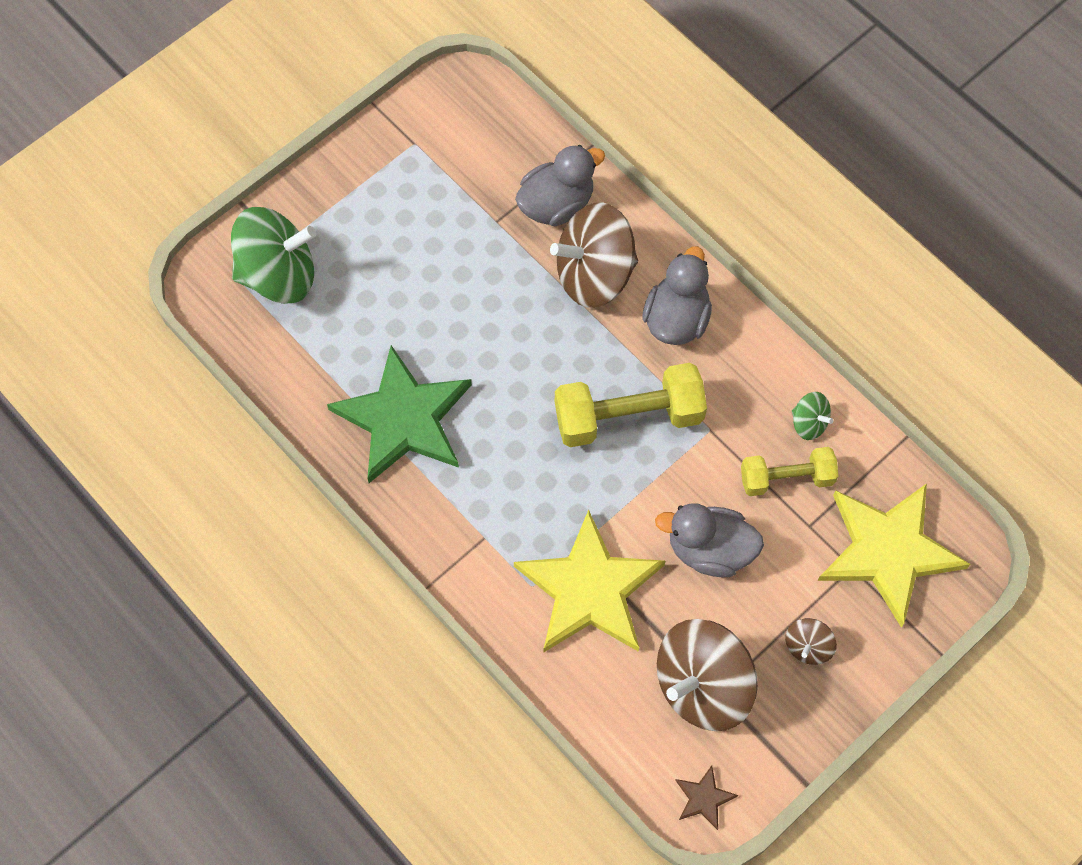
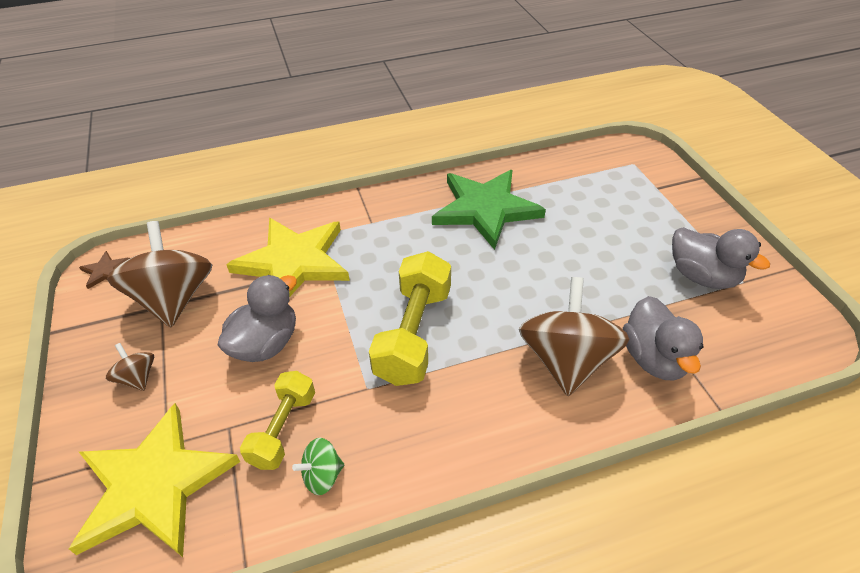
camera: 115 degrees right, 20 degrees down
green spinning top [231,207,316,304] -> none
grey duck [642,246,712,345] -> grey duck moved to [672,227,770,289]

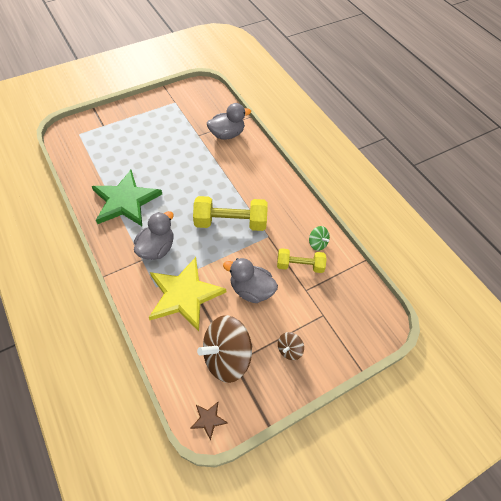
camera: 105 degrees left, 10 degrees up
yellow star [69,403,240,557] -> none
brown spinning top [519,277,630,396] -> none
grey duck [672,227,770,289] -> grey duck moved to [134,211,174,260]

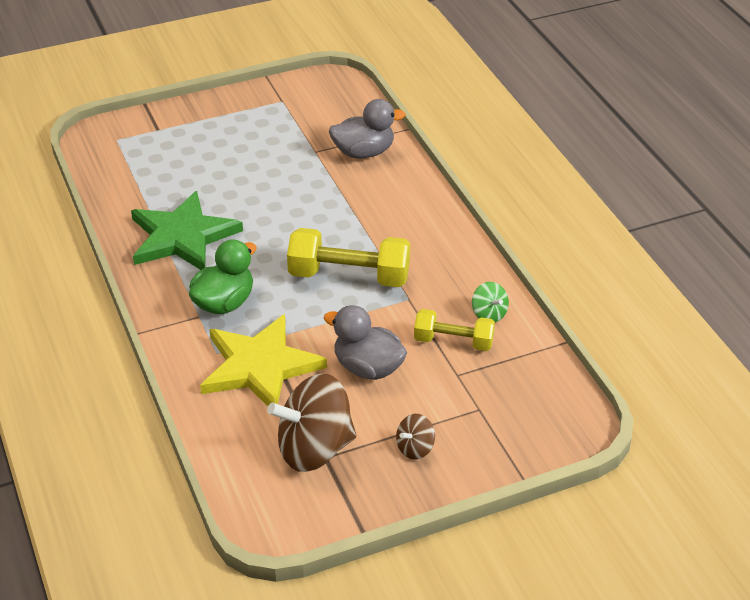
camera: 10 degrees right, 15 degrees down
grey duck [134,211,174,260] -> green duck [189,239,257,314]
brown star [190,402,228,441] -> none

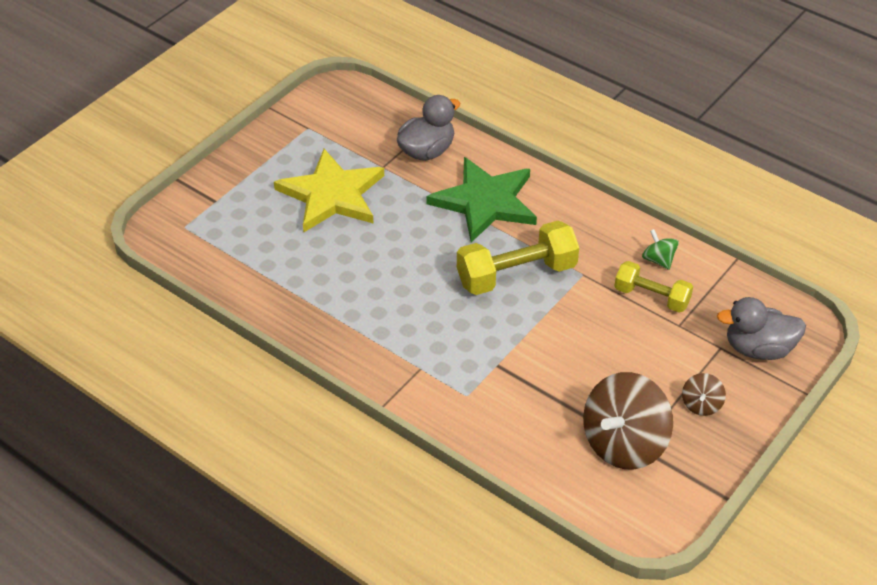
camera: 30 degrees left, 5 degrees up
green star [131,191,243,270] -> green star moved to [427,157,537,242]
green duck [189,239,257,314] -> none
yellow star [200,314,327,406] -> yellow star moved to [274,149,384,232]
grey duck [324,305,407,380] -> grey duck moved to [717,297,806,360]
yellow dumbbell [414,309,495,351] -> yellow dumbbell turned 45 degrees clockwise [614,261,693,313]
green spinning top [472,282,509,322] -> green spinning top turned 150 degrees counterclockwise [642,229,679,270]

